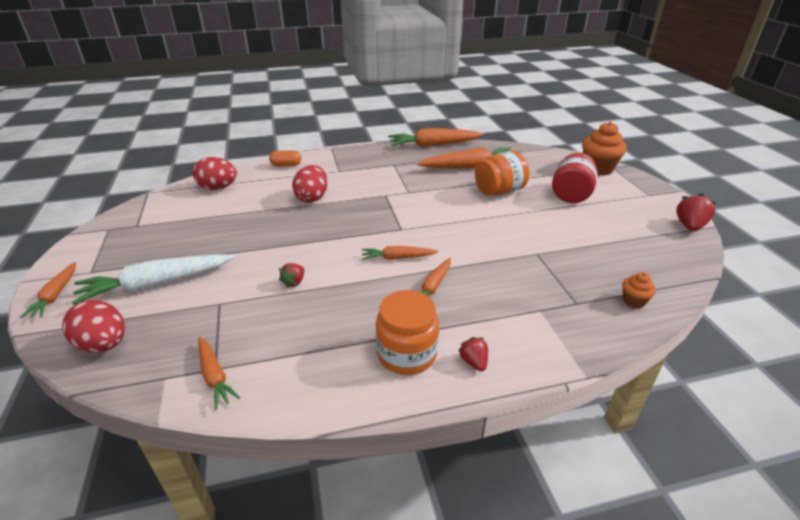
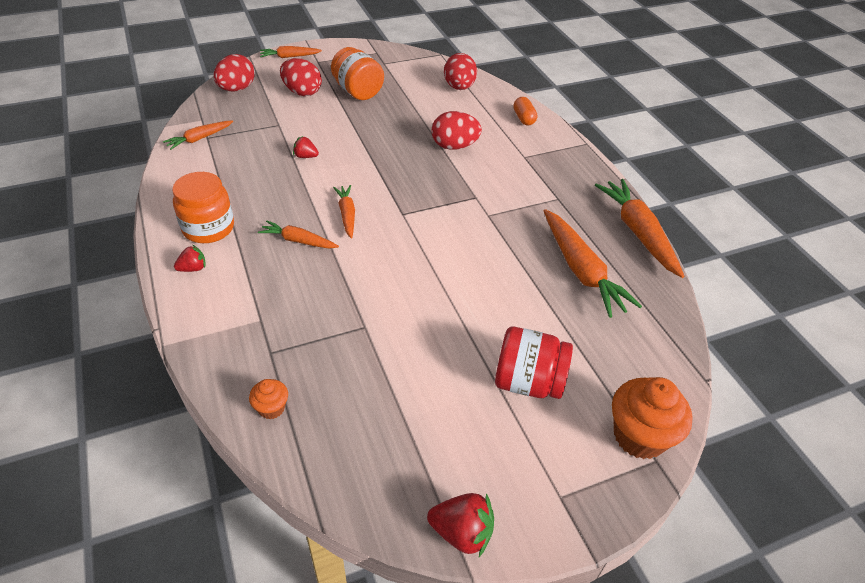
camera: 80 degrees right, 10 degrees up
white carrot [71,254,235,305] -> red egg [280,58,322,96]
orange jar [475,151,529,196] -> orange jar moved to [331,47,384,100]

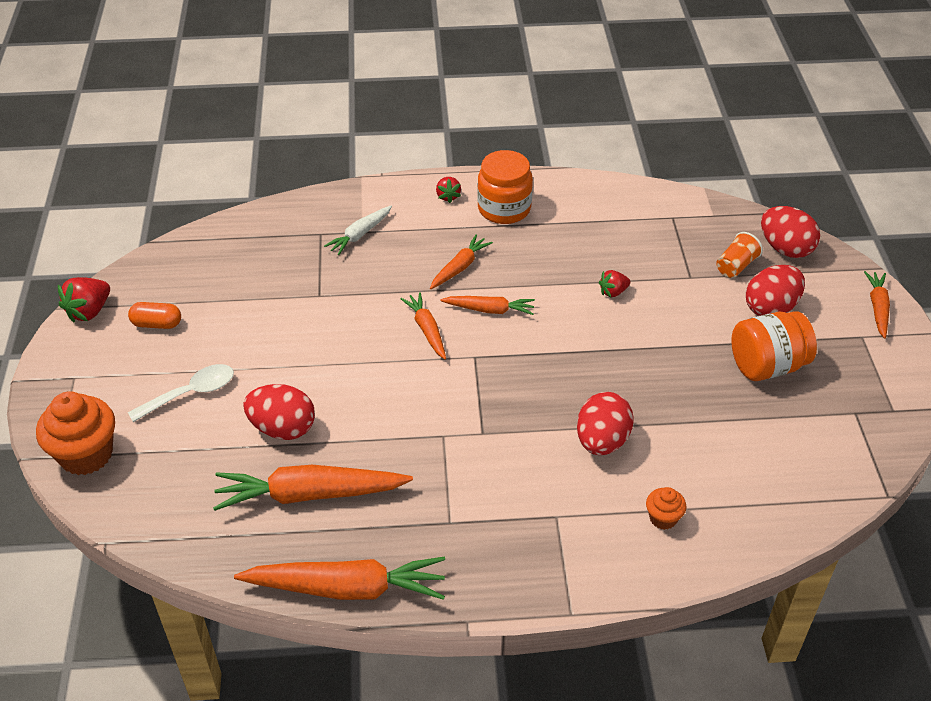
camera: 110 degrees right, 0 degrees up
orange carrot [163,120,233,150] -> orange carrot moved to [400,292,446,360]
orange cupcake [249,379,288,419] -> orange cupcake moved to [646,487,686,530]
red strawberry [293,136,319,158] -> red strawberry turned 150 degrees counterclockwise [599,270,630,297]
red egg [444,53,477,90] -> red egg moved to [243,384,315,440]
red jar [495,327,573,399] -> white spoon [128,364,234,422]
orange capsule [513,97,537,125] -> orange capsule moved to [128,302,181,329]
none -> white carrot [324,205,392,255]
none -> orange cup [716,232,763,278]

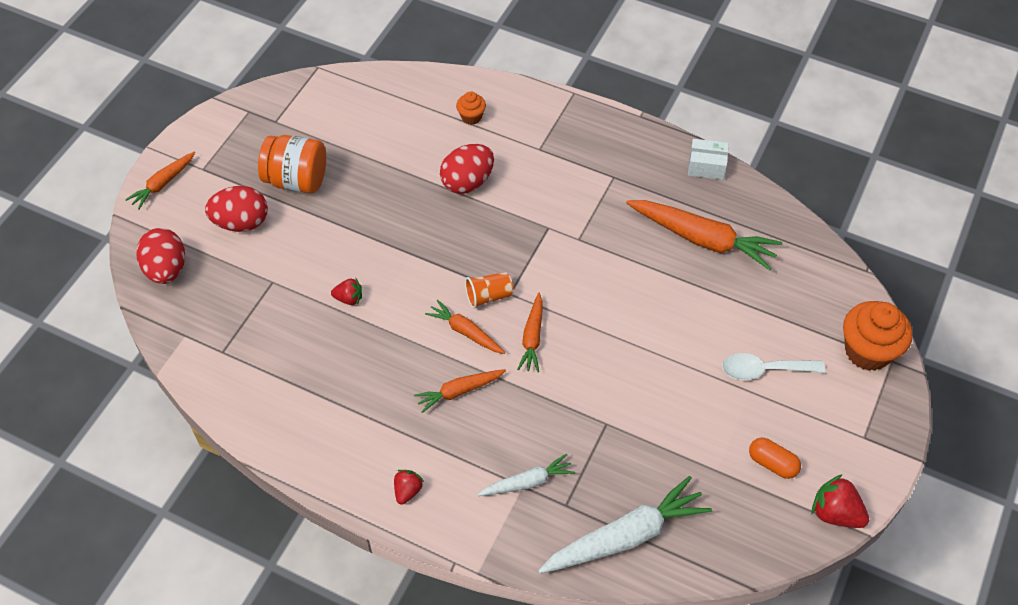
camera: 150 degrees left, 10 degrees up
red strawberry [58,277,110,323] -> red strawberry turned 120 degrees counterclockwise [812,474,869,528]
orange carrot [234,556,445,600] -> white box [688,139,729,180]
red egg [243,384,315,440] -> none
orange jar [477,150,533,224] -> none
orange cup [716,232,763,278] -> orange cup moved to [465,272,513,309]
none -> white carrot [538,476,712,574]

